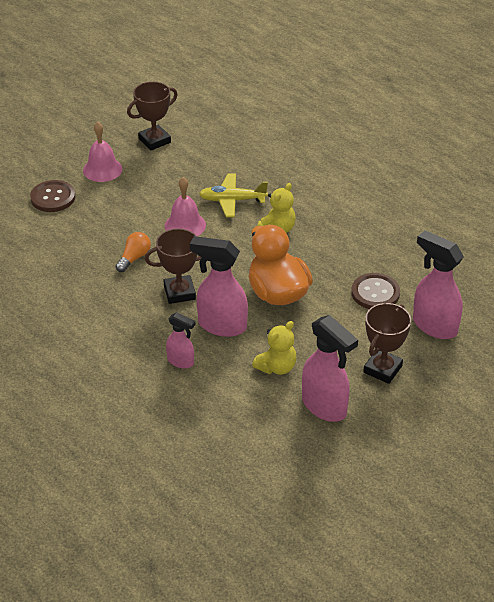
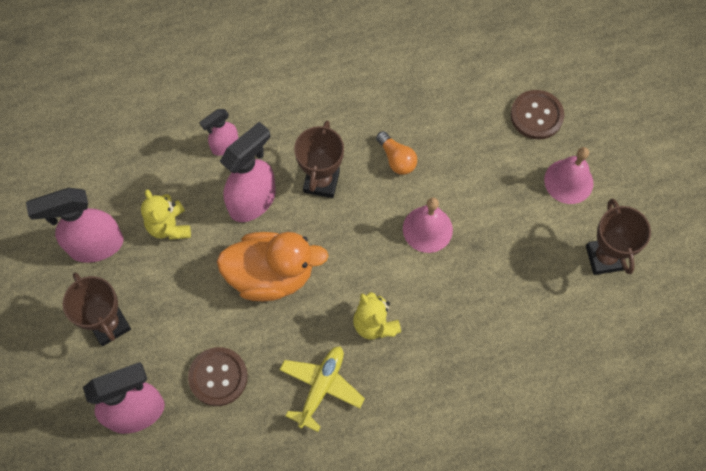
camera: 115 degrees right, 25 degrees up
yellow plane [199,173,268,217] -> yellow plane moved to [279,346,365,432]

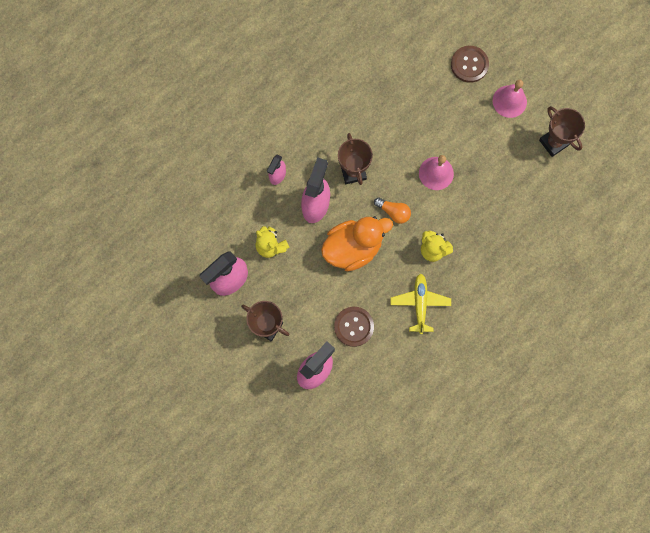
camera: 25 degrees left, 10 degrees up
orange light bulb [376,131,417,175] -> orange light bulb moved to [374,197,411,224]

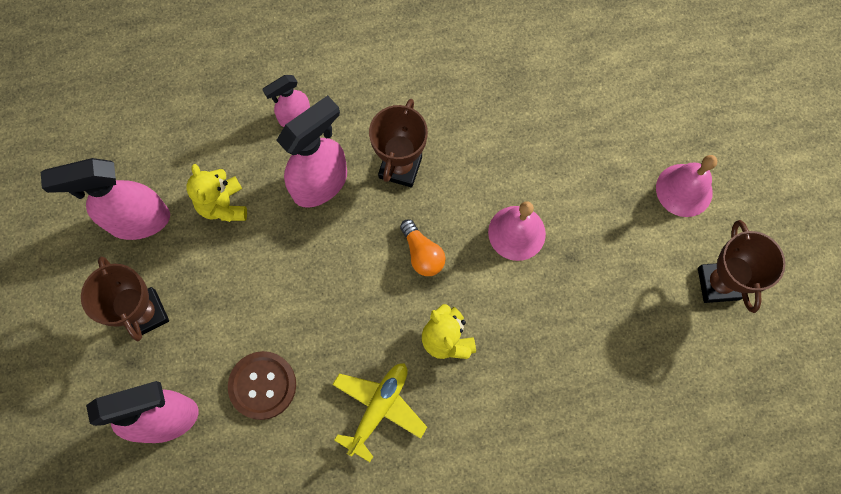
camera: 30 degrees right, 5 degrees down
orange duck [321,216,393,271] -> none
brown button [451,46,489,83] -> none

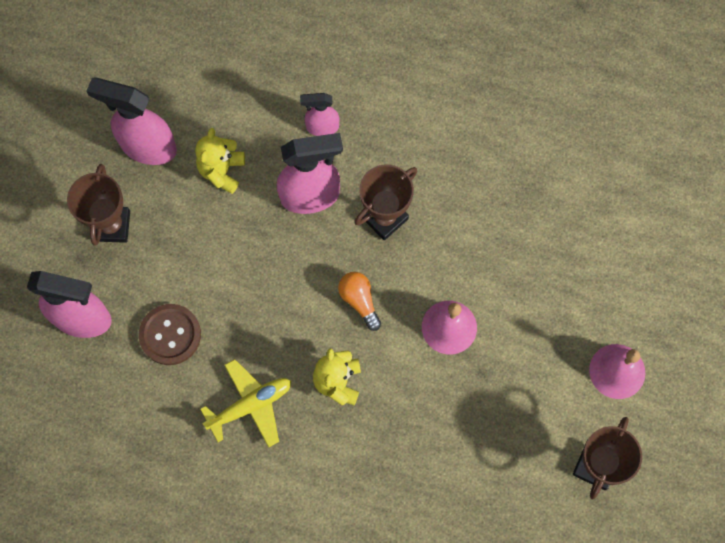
camera: 30 degrees right, 0 degrees up
orange light bulb [400,219,445,276] -> orange light bulb turned 150 degrees clockwise [338,272,381,331]

